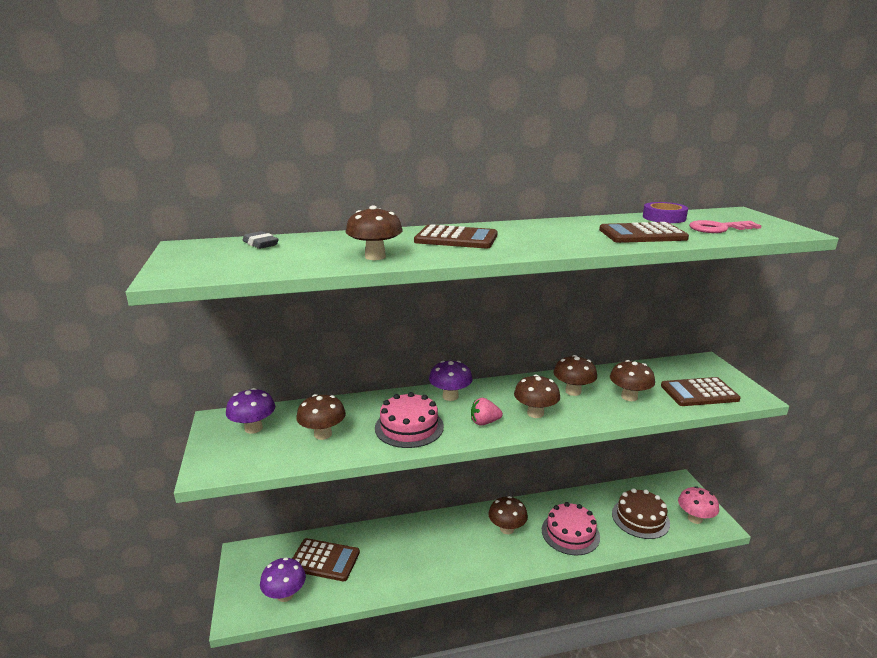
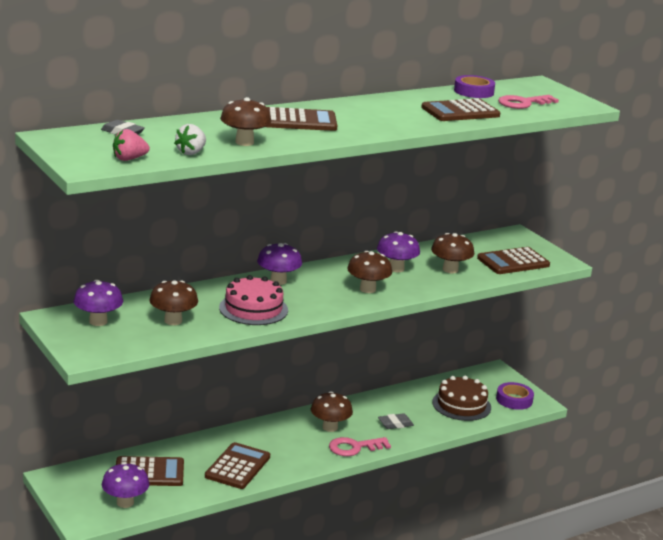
camera: 20 degrees left, 0 degrees up
pink strawberry [471,398,503,425] -> pink strawberry moved to [113,129,150,161]
pink cake [542,502,600,556] -> grey eraser [378,413,414,429]
brown mushroom [553,355,597,396] -> purple mushroom [377,231,420,272]
pink mushroom [678,486,719,524] -> purple tape [496,382,534,410]
none -> white strawberry [174,124,206,155]
none -> brown calculator [205,442,270,489]
none -> pink key [329,437,391,456]

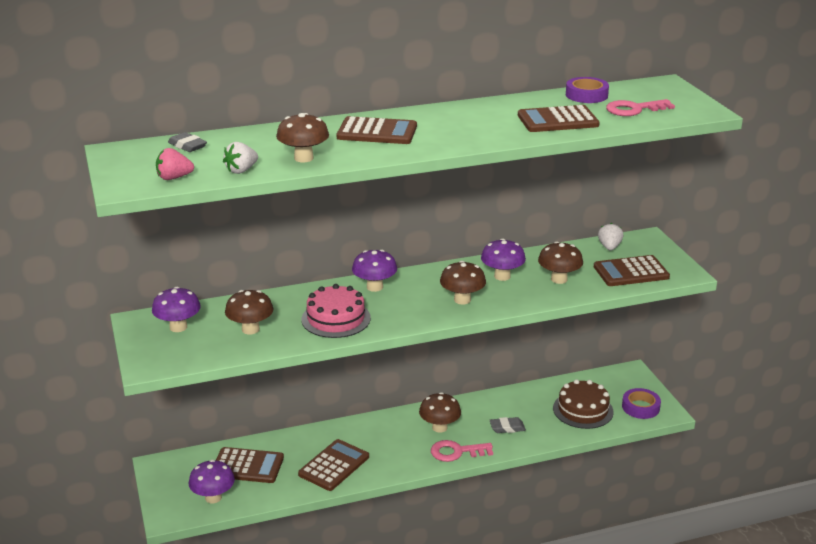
camera: 15 degrees right, 5 degrees up
none -> white strawberry [598,223,623,250]

